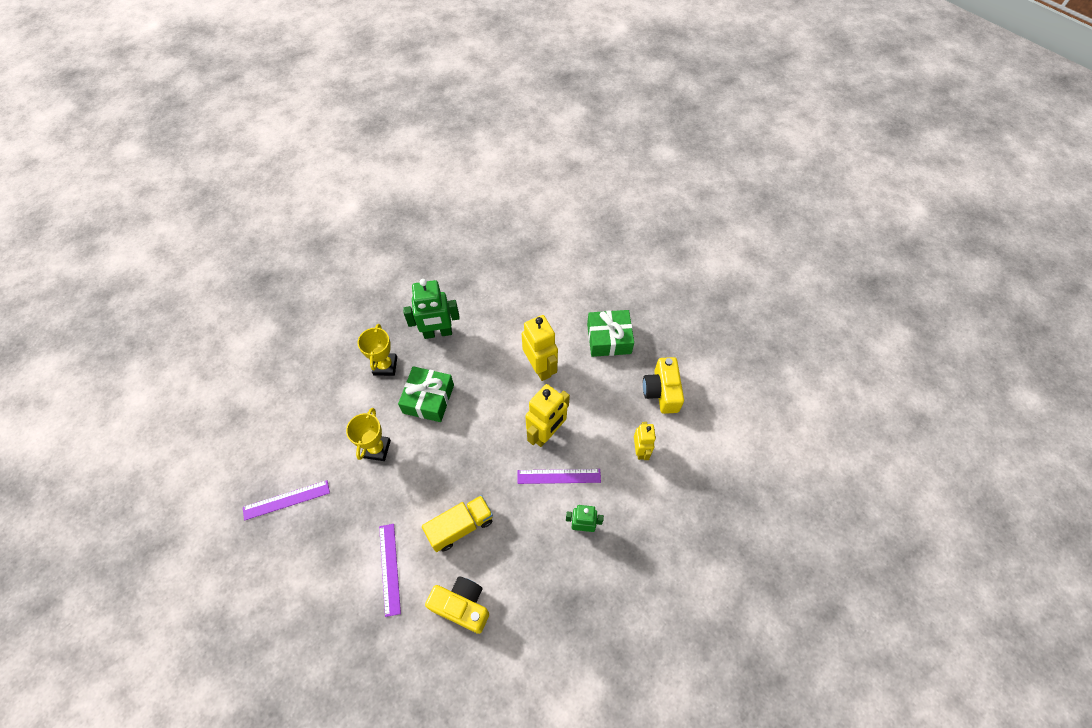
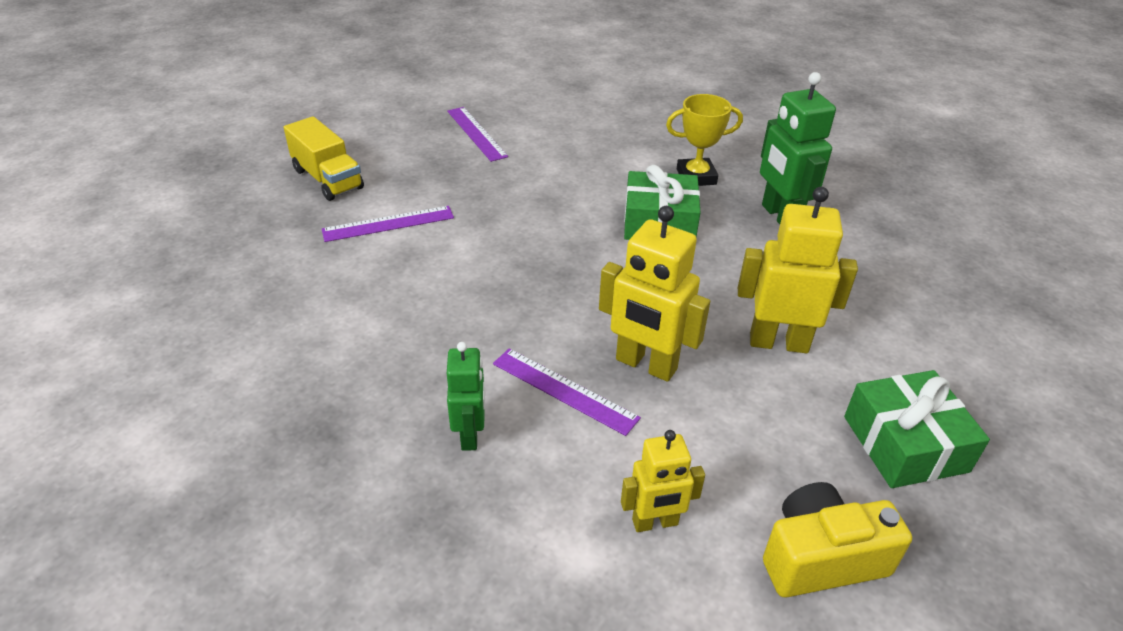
camera: 80 degrees right, 20 degrees down
yellow trophy [346,408,391,461] -> none
yellow truck [422,495,493,552] -> yellow truck moved to [284,116,364,201]
yellow camera [425,577,489,634] -> none
purple ruler [518,469,601,484] -> purple ruler turned 45 degrees counterclockwise [493,348,641,436]
yellow robot [522,315,558,381] -> yellow robot turned 135 degrees counterclockwise [738,187,858,353]

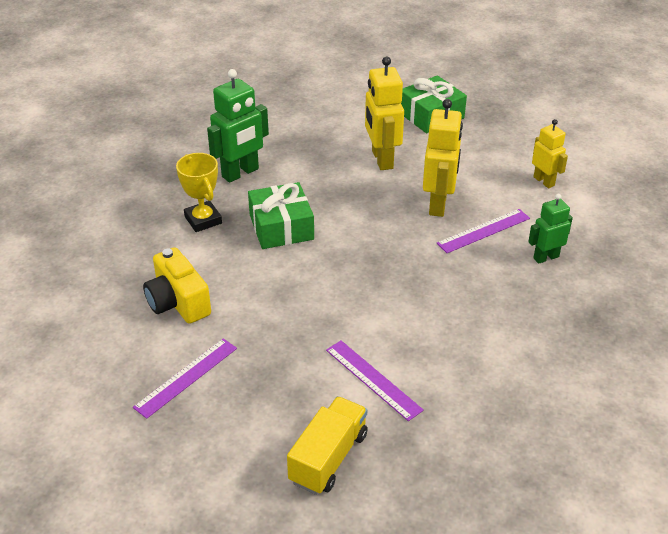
camera: 110 degrees left, 0 degrees up
purple ruler [493,348,641,436] -> purple ruler turned 45 degrees clockwise [437,209,530,253]
yellow camera [763,482,912,598] -> yellow camera moved to [143,247,211,324]

